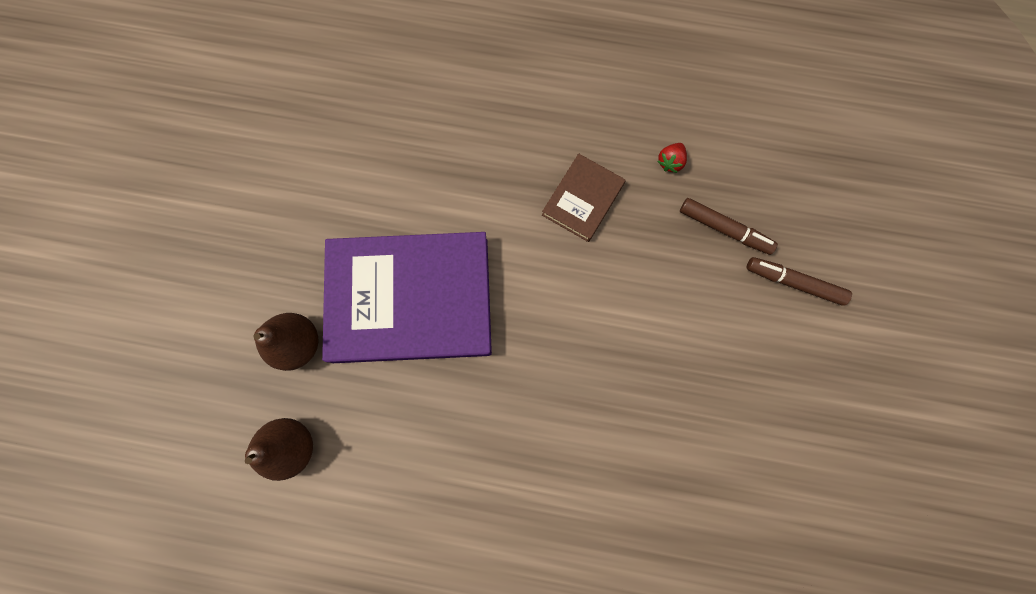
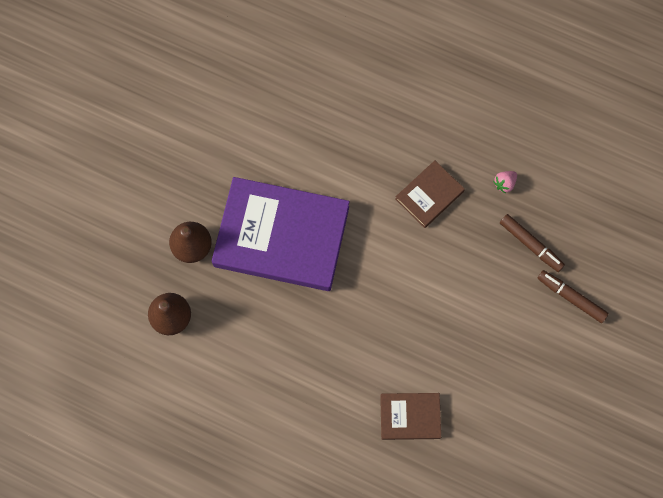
camera: 15 degrees right, 5 degrees down
red strawberry [657,143,687,173] -> pink strawberry [493,171,517,194]
none -> brown book [380,393,441,440]

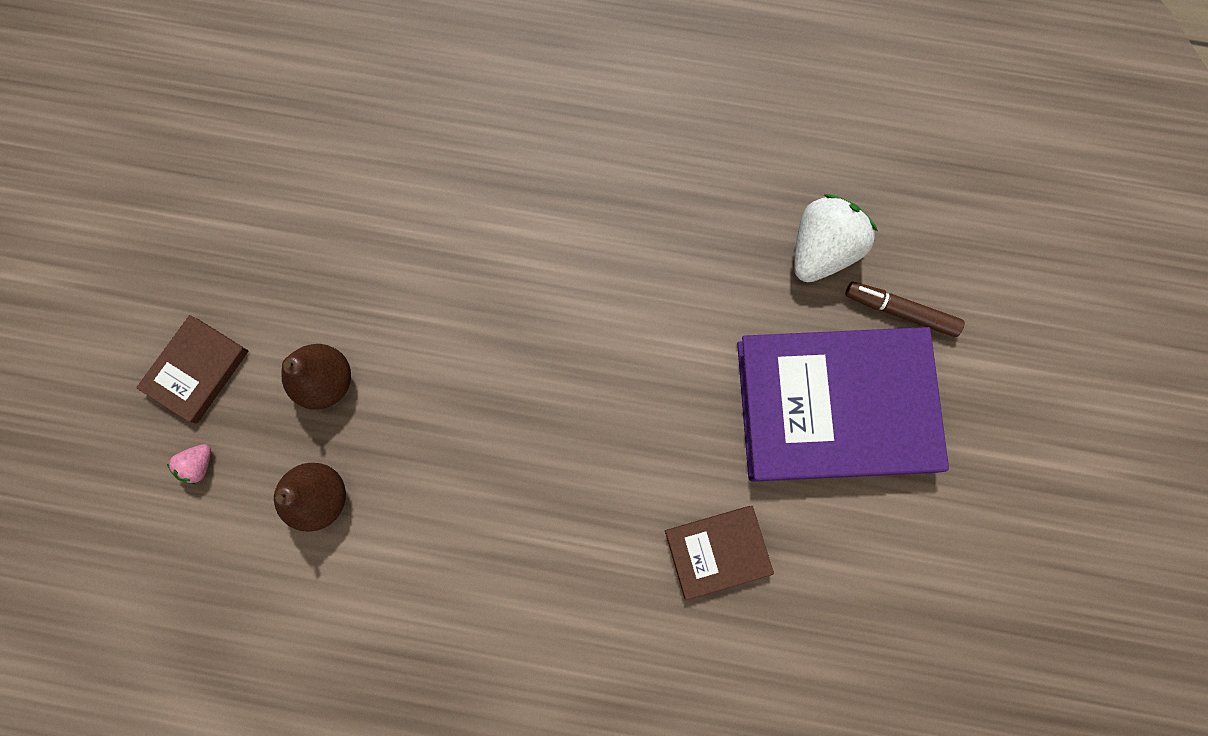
camera: 15 degrees left, 5 degrees up
purple book [212,177,350,291] -> purple book moved to [737,327,949,482]
brown book [395,160,465,228] -> brown book moved to [136,315,248,424]
pink strawberry [493,171,517,194] -> pink strawberry moved to [167,444,211,484]
brown marker [500,214,565,272] -> white strawberry [794,194,878,282]

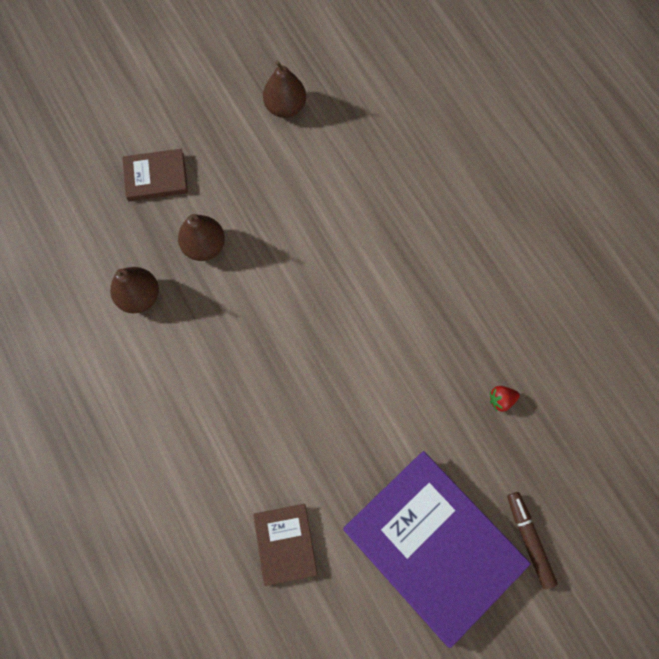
camera: 50 degrees right, 5 degrees down
pink strawberry [167,444,211,484] -> none
brown book [665,506,774,600] -> brown book turned 45 degrees clockwise [253,504,317,586]
white strawberry [794,194,878,282] -> none
none -> brown pear [263,60,306,118]
none -> red strawberry [490,386,520,412]

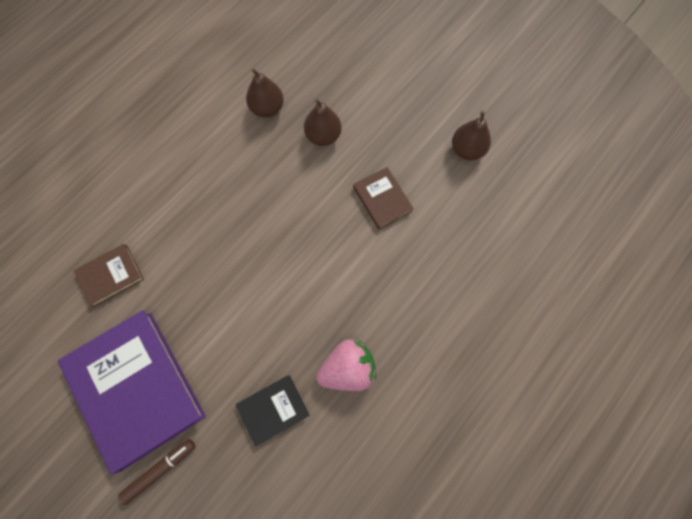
camera: 70 degrees right, 0 degrees up
brown book [122,149,188,201] -> brown book moved to [353,167,414,229]
purple book [343,451,531,648] -> purple book turned 60 degrees counterclockwise [58,310,206,475]
red strawberry [490,386,520,412] -> black book [236,375,310,447]
none -> pink strawberry [316,339,376,391]

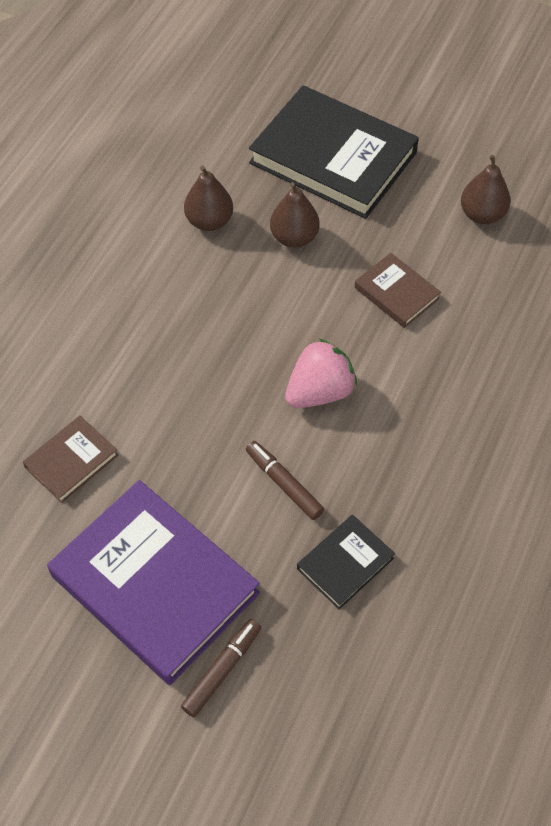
camera: 15 degrees left, 15 degrees down
pink strawberry [316,339,376,391] -> pink strawberry moved to [285,338,357,408]
none -> brown marker [246,441,324,520]
none -> black book [249,85,419,219]

